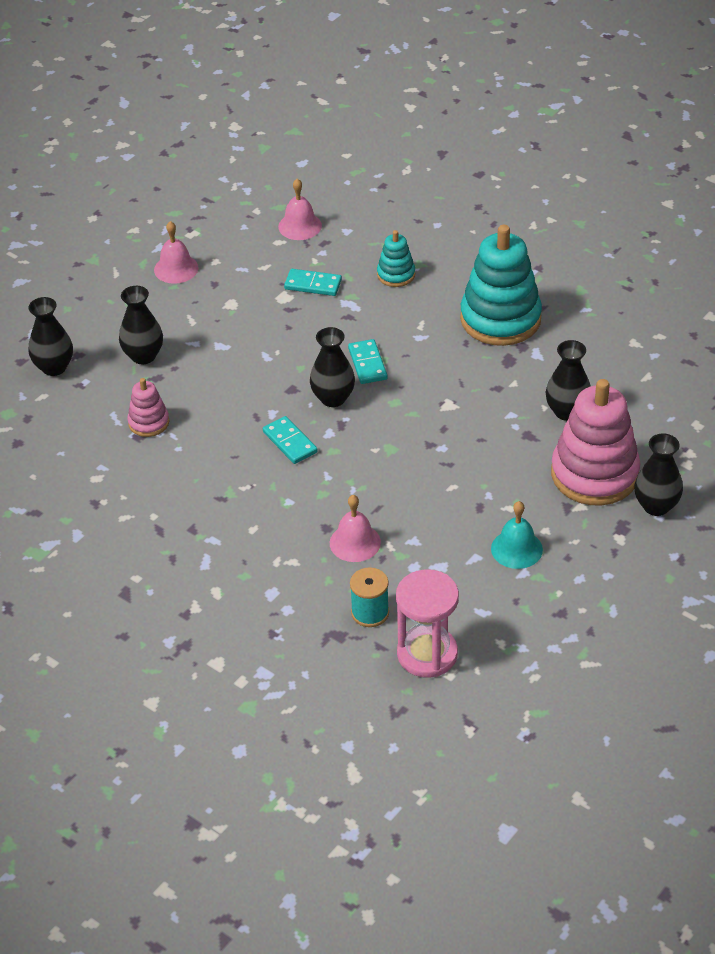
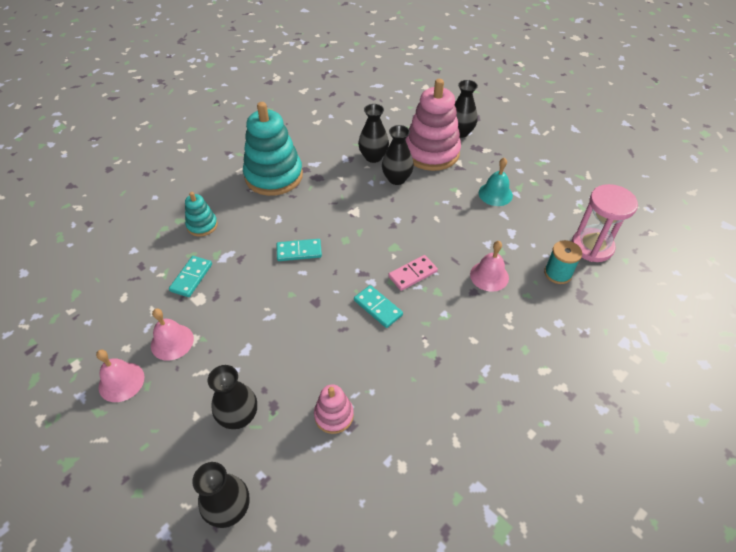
camera: 85 degrees left, 5 degrees up
turquoise domino [263,416,318,464] -> turquoise domino turned 75 degrees clockwise [354,285,403,328]
pink bell [278,179,322,240] -> pink bell moved to [151,308,194,361]
black vase [310,327,355,407] -> black vase moved to [382,125,414,185]
none -> pink domino [388,255,438,291]

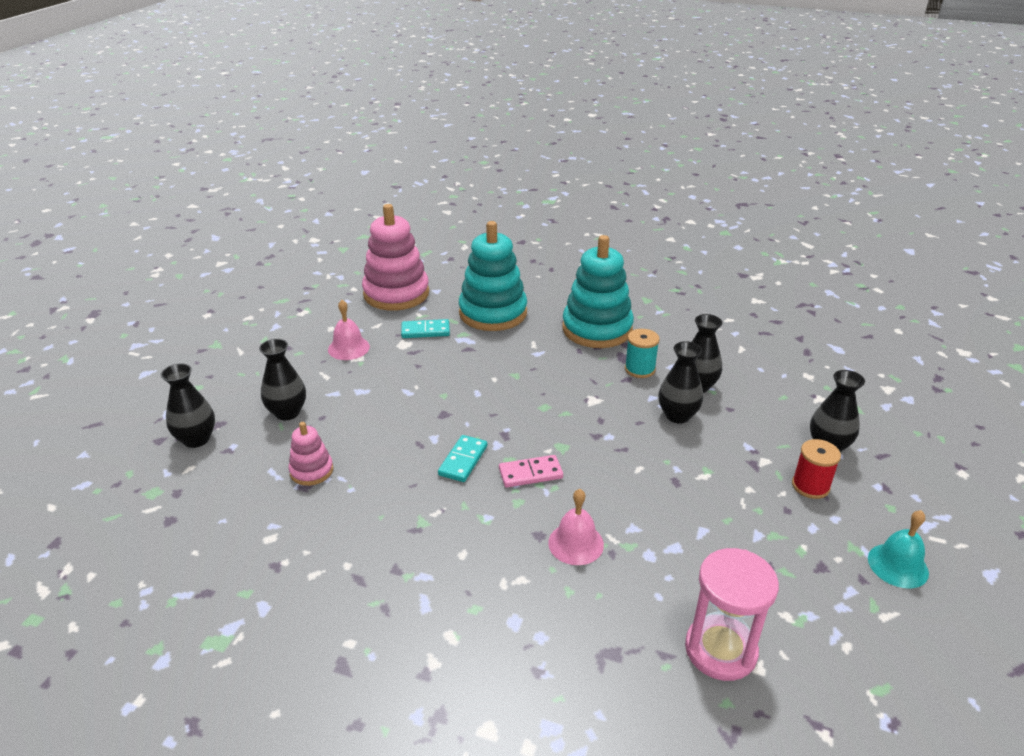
camera: 65 degrees right, 15 degrees down
pink bell [96,350,144,402] -> none
turquoise stacking toy [185,192,218,237] -> turquoise stacking toy [459,221,527,331], size x2.06
turquoise domino [276,239,322,261] -> none
pink domino [388,255,438,291] -> pink domino turned 45 degrees counterclockwise [499,455,563,488]
pink stacking toy [405,79,461,171] -> pink stacking toy moved to [362,204,429,311]
turquoise bell [479,157,513,206] -> turquoise bell moved to [868,510,929,589]
turquoise spool [544,240,582,284] -> turquoise spool moved to [625,329,660,378]
none -> red spool [792,439,841,499]

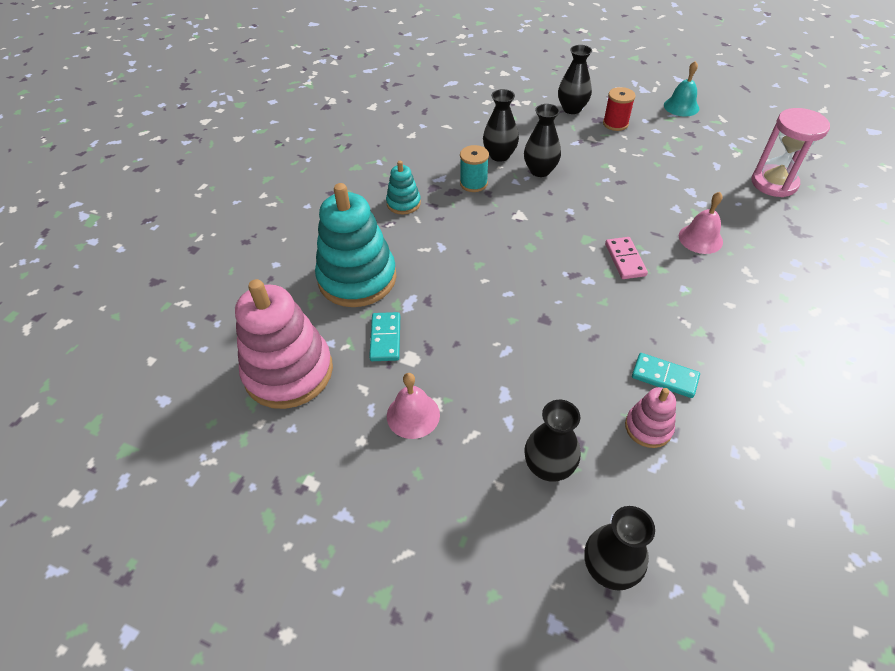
camera: 85 degrees left, 15 degrees up
turquoise domino [438,435,487,482] -> turquoise domino moved to [632,353,700,398]
turquoise stacking toy [562,235,634,348] -> turquoise stacking toy [386,161,421,214], size x0.49

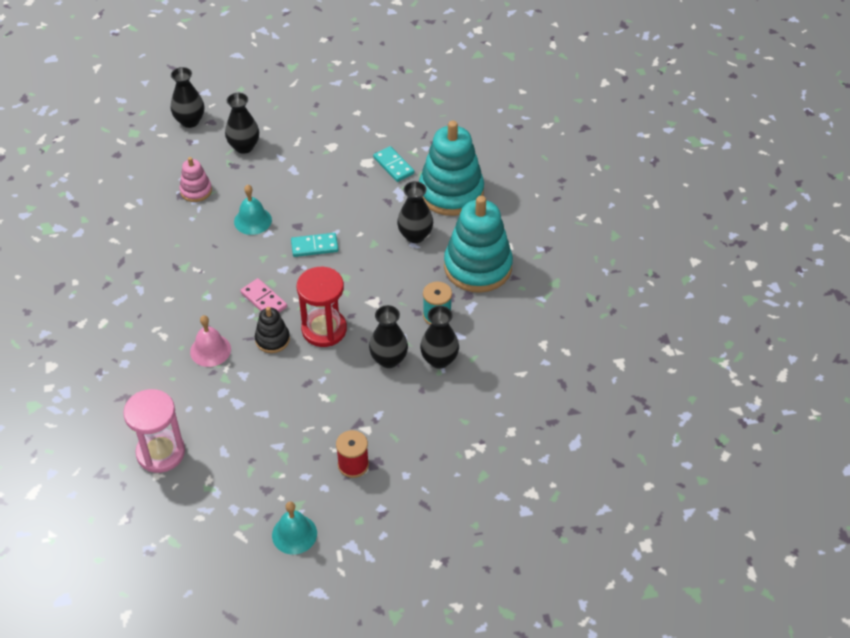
camera: 145 degrees right, 0 degrees up
pink stacking toy [235,279,333,409] -> none
turquoise stacking toy [386,161,421,214] -> turquoise stacking toy [444,196,513,293], size x2.06
pink bell [387,373,440,439] -> none
black vase [558,45,592,114] -> black vase moved to [397,181,433,243]
turquoise domino [632,353,700,398] -> turquoise domino moved to [291,233,338,257]
none -> turquoise bell [234,185,272,235]
none -> black stacking toy [255,307,290,353]
none -> red hourglass [297,267,347,347]

